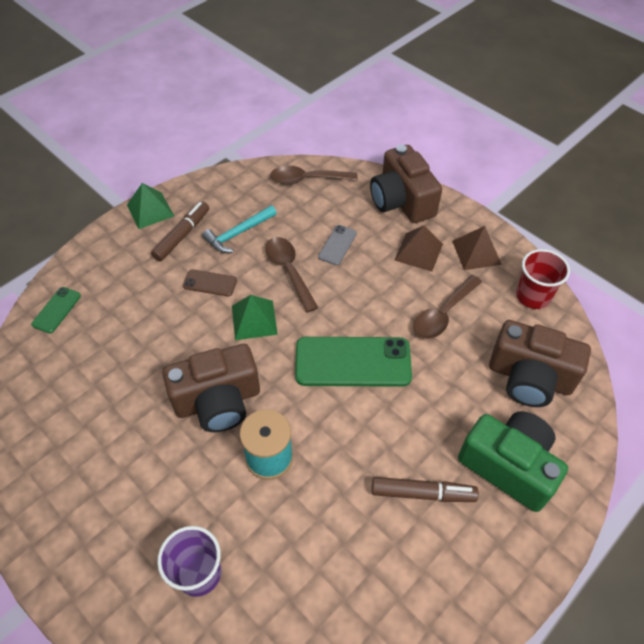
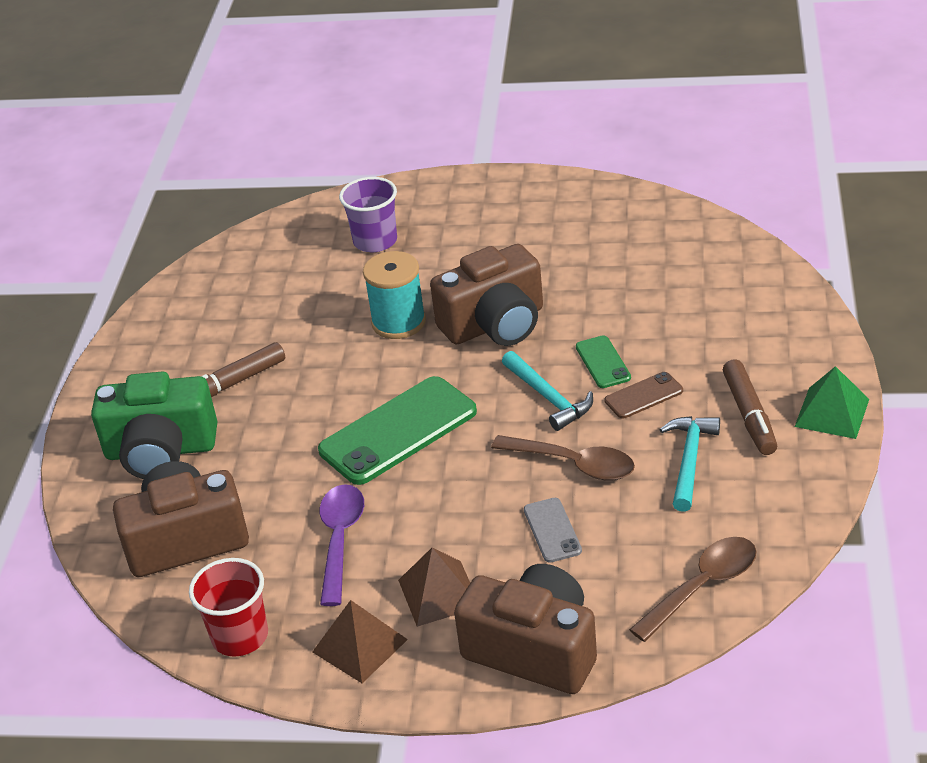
camera: 145 degrees right, 15 degrees down
green phone [31,287,81,333] -> green phone moved to [576,336,631,388]
brown camera [162,344,260,432] -> brown camera turned 150 degrees counterclockwise [430,244,543,346]
green pyramid [232,295,278,340] -> turquoise hammer [502,351,593,431]
brown spoon [413,275,482,339] -> purple spoon [320,484,364,606]

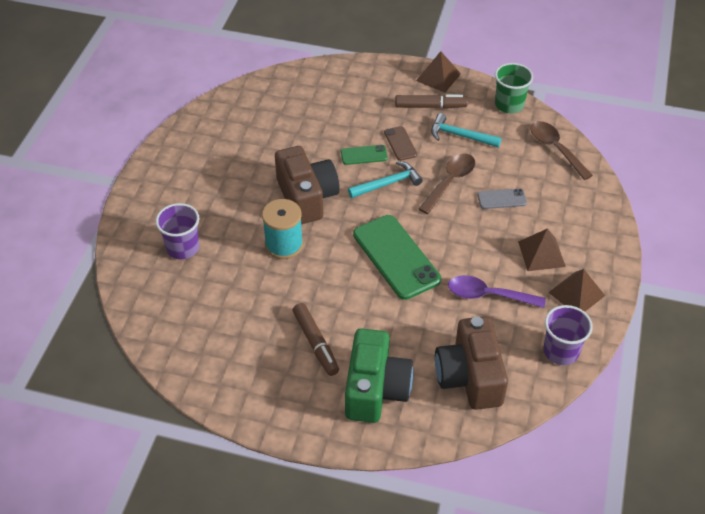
camera: 85 degrees left, 10 degrees up
red cup [189,558,268,657] -> purple cup [543,305,593,365]
brown camera [454,564,597,694] -> none
green pyramid [794,366,869,439] -> brown pyramid [416,51,461,93]
none -> green cup [495,63,533,113]

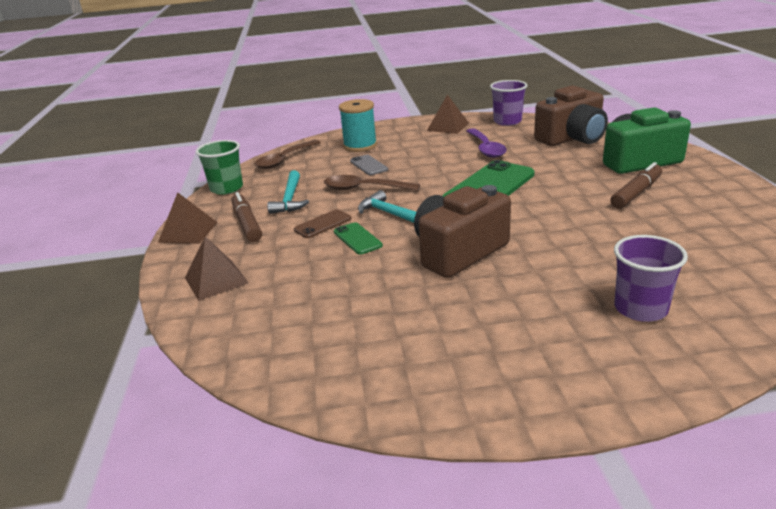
camera: 110 degrees left, 20 degrees down
turquoise spool [262,199,303,259] -> turquoise spool moved to [339,99,377,152]
brown pyramid [518,229,566,271] -> brown pyramid moved to [185,236,249,301]

